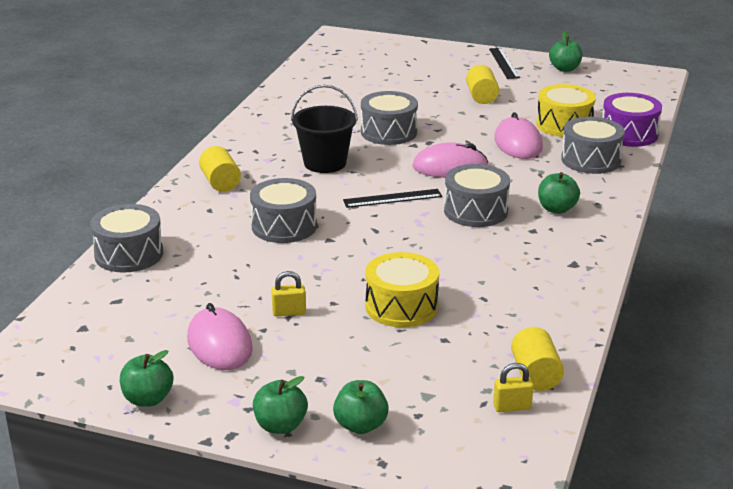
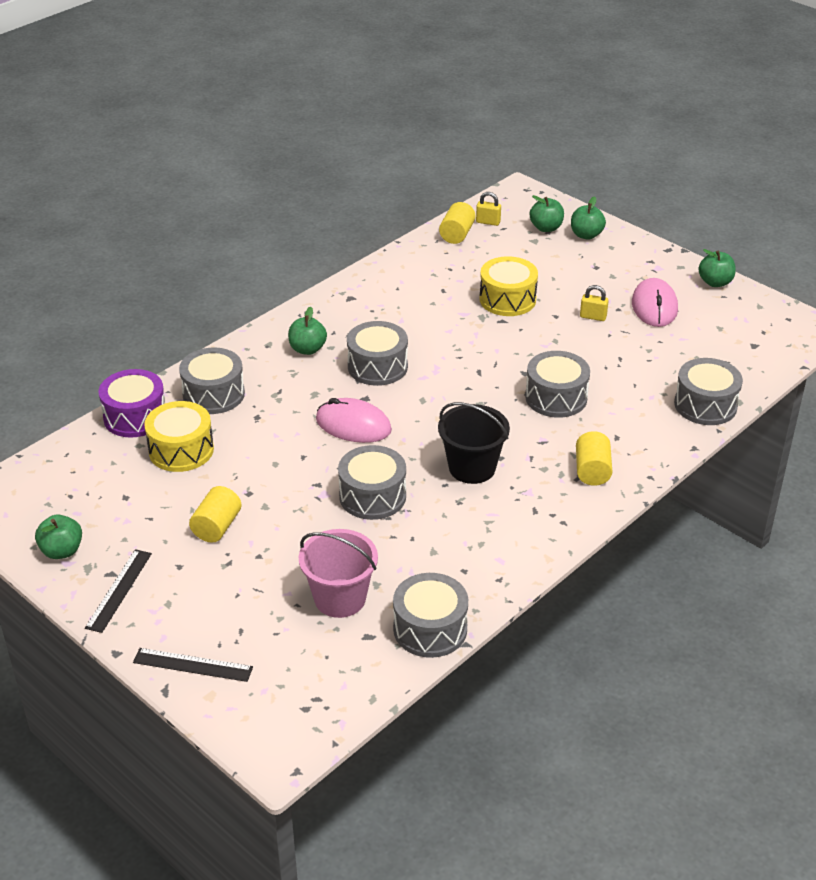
camera: 155 degrees left, 10 degrees up
green apple [253,376,308,434] -> green apple moved to [530,195,564,232]
black ruler [343,189,442,208] -> black ruler moved to [133,648,253,682]
pink mouse [494,112,543,159] -> none
none -> pink bucket [299,529,378,618]
none -> grey drum [393,573,468,658]

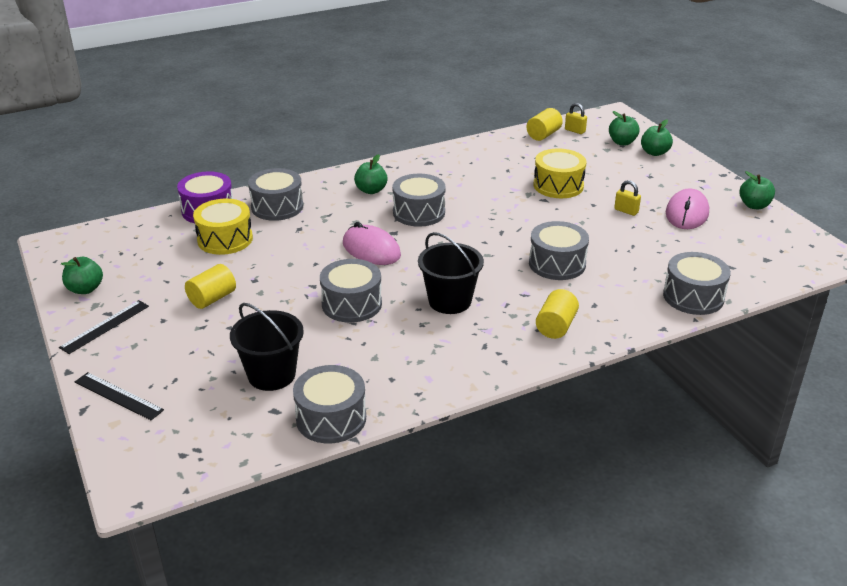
camera: 20 degrees right, 5 degrees down
pink bucket [299,529,378,618] -> black bucket [230,303,304,391]

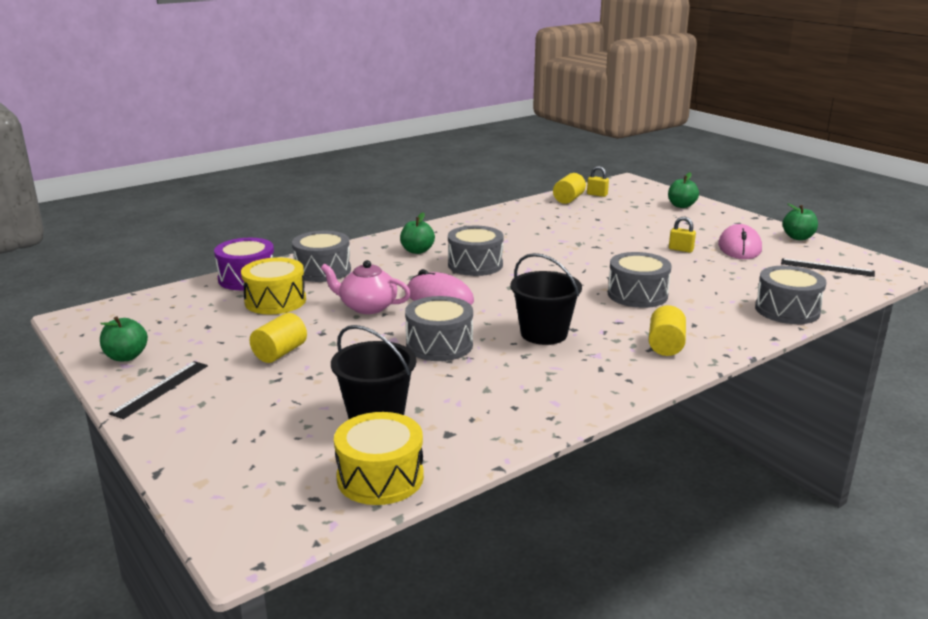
camera: 10 degrees left, 10 degrees down
black ruler [75,372,164,420] -> black ruler moved to [781,258,875,277]
grey drum [293,365,366,443] -> none
yellow drum [534,148,586,198] -> yellow drum moved to [334,412,424,505]
green apple [609,111,640,145] -> none
none -> pink teapot [321,260,411,314]

